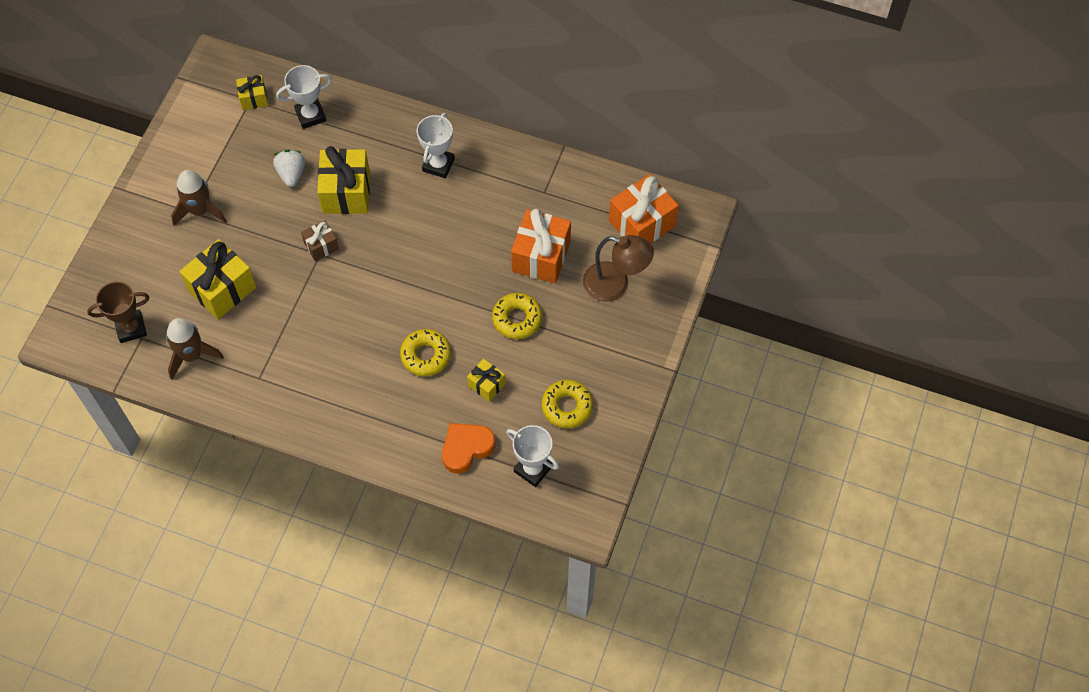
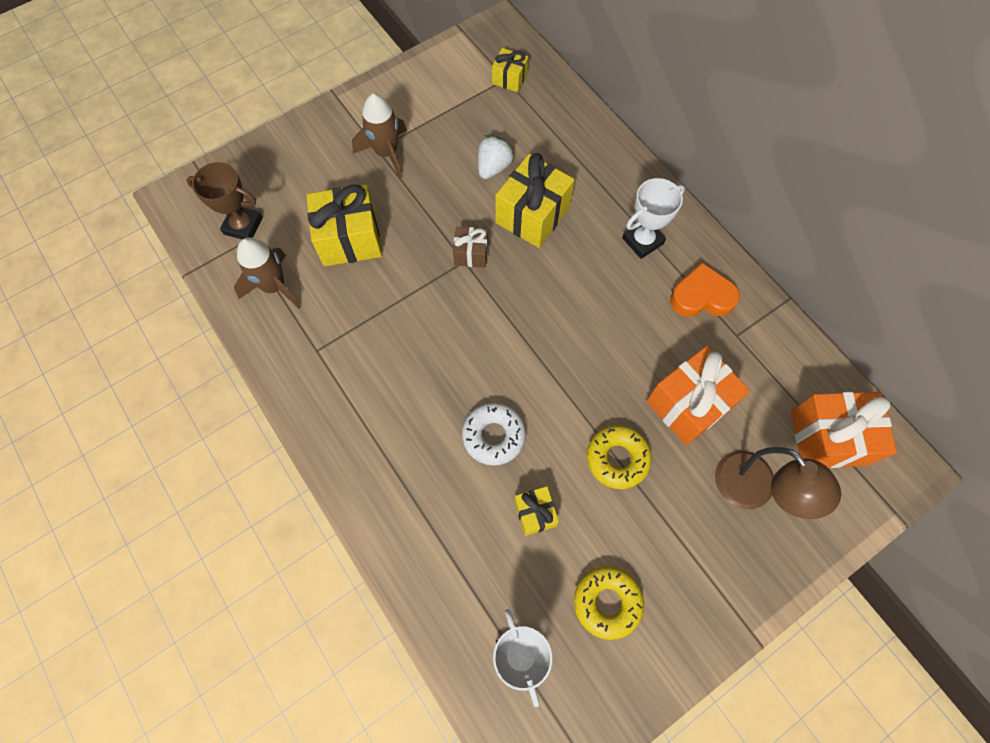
camera: 35 degrees right, 5 degrees up
white trophy [276,65,332,129] -> none
yellow donut [400,329,451,376] -> white donut [462,403,526,466]
orange heart [442,423,495,474] -> orange heart moved to [670,263,740,317]

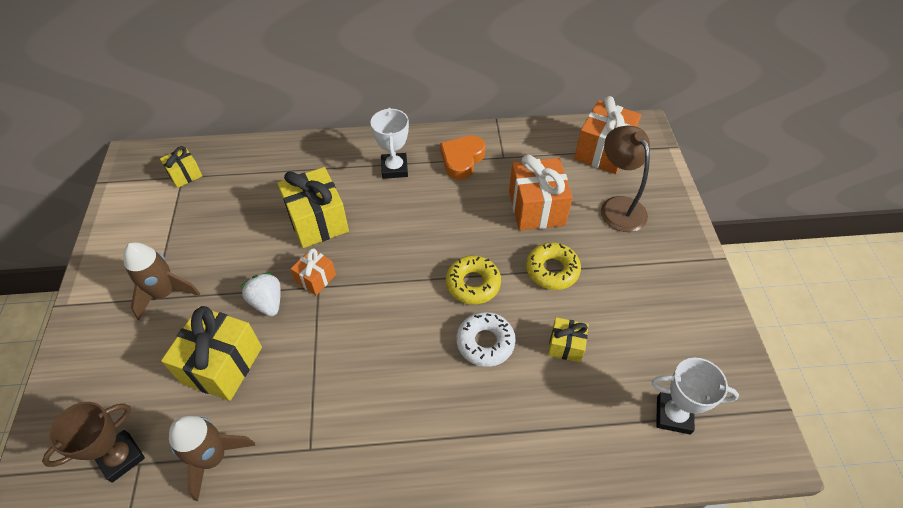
camera: 60 degrees left, 15 degrees down
brown gift [453,227,488,268] -> orange gift [291,248,336,295]
white strawberry [478,135,515,179] -> white strawberry moved to [241,272,281,316]
yellow donut [574,566,644,640] -> yellow donut moved to [446,256,501,304]
brown lamp [715,447,841,519] -> brown lamp turned 105 degrees counterclockwise [601,126,650,232]

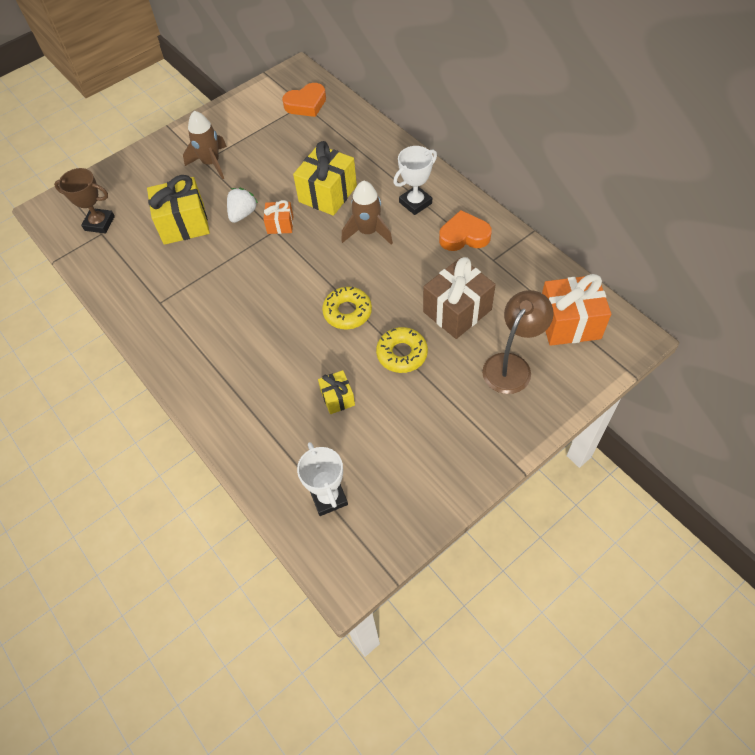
camera: 60 degrees right, 5 degrees up
yellow gift [160,146,202,188] -> orange heart [282,83,326,117]
brown rocket [169,415,255,501] -> brown rocket moved to [341,181,393,245]
white donut [456,312,516,367] -> none
orange gift [509,155,573,231] -> brown gift [423,257,496,339]

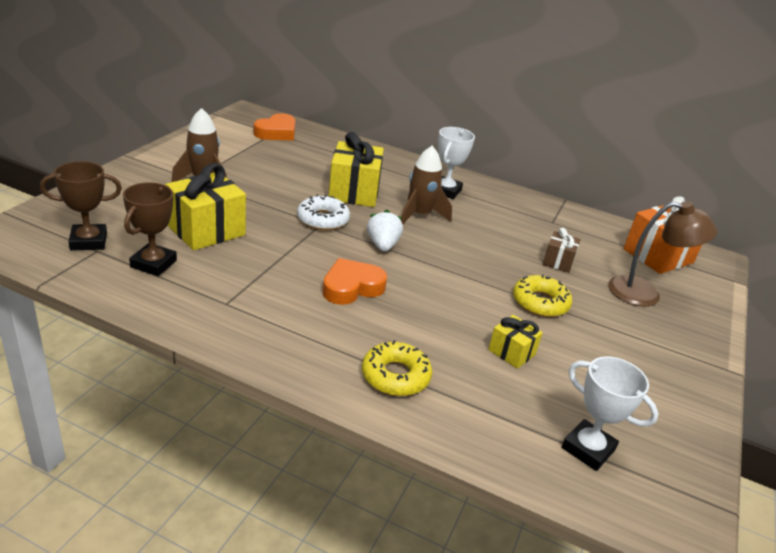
camera: 35 degrees left, 25 degrees down
white strawberry [227,188,258,223] -> white strawberry moved to [367,210,403,252]
orange gift [263,200,293,234] -> white donut [297,194,350,230]
yellow donut [322,287,372,329] -> yellow donut moved to [362,340,432,396]
brown gift [423,257,496,339] -> brown gift [543,228,581,273], size x0.54
orange heart [439,210,492,251] -> orange heart moved to [322,258,387,305]
brown lamp [482,290,554,394] -> brown lamp turned 90 degrees clockwise [608,201,717,307]
none -> brown trophy [123,182,177,276]

